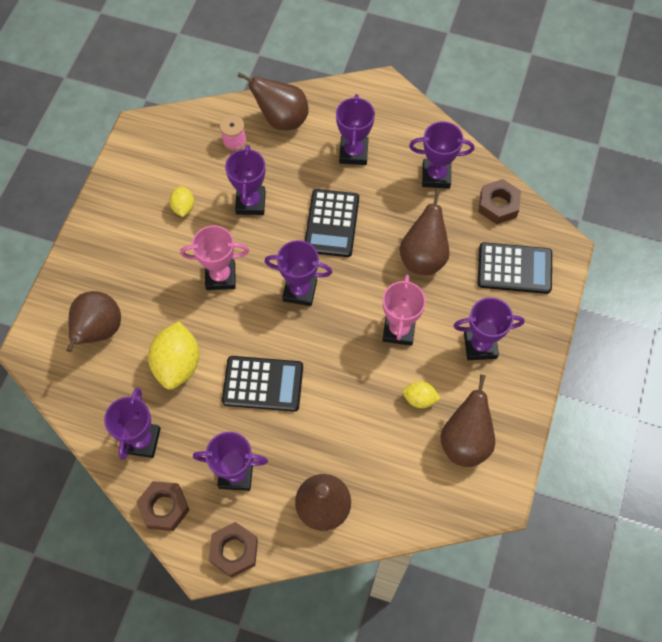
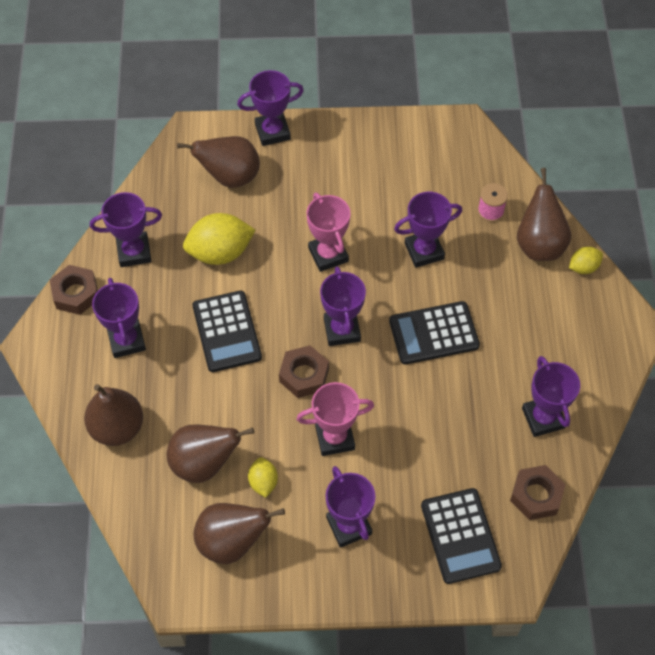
camera: 70 degrees right, 5 degrees down
yellow lemon [169,186,194,217] -> yellow lemon moved to [569,247,603,274]
brown nut [209,522,258,578] -> brown nut moved to [279,345,329,398]
purple trophy [336,94,375,165] -> purple trophy moved to [237,70,304,146]
brown pear [399,189,450,275] -> brown pear moved to [167,424,254,483]

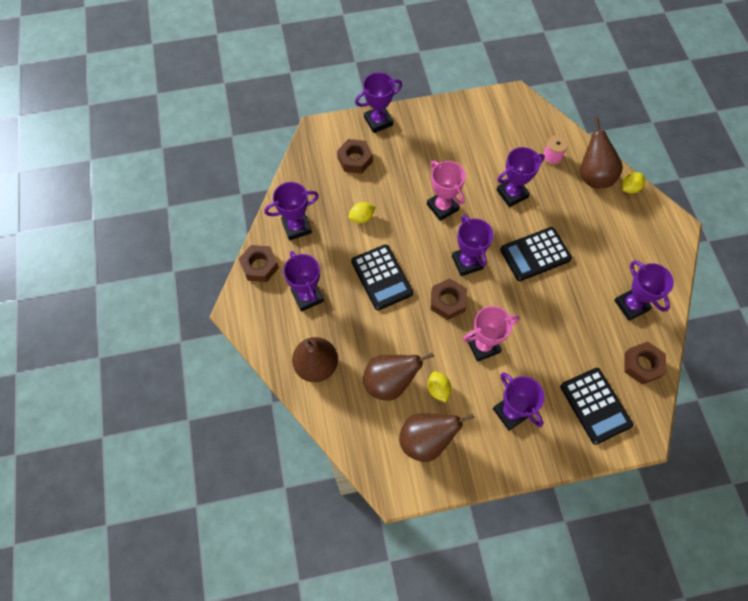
camera: 10 degrees left, 5 degrees up
brown pear [177,136,260,188] -> brown nut [337,139,373,174]
yellow lemon [183,213,255,265] -> yellow lemon [349,202,375,223], size x0.53

